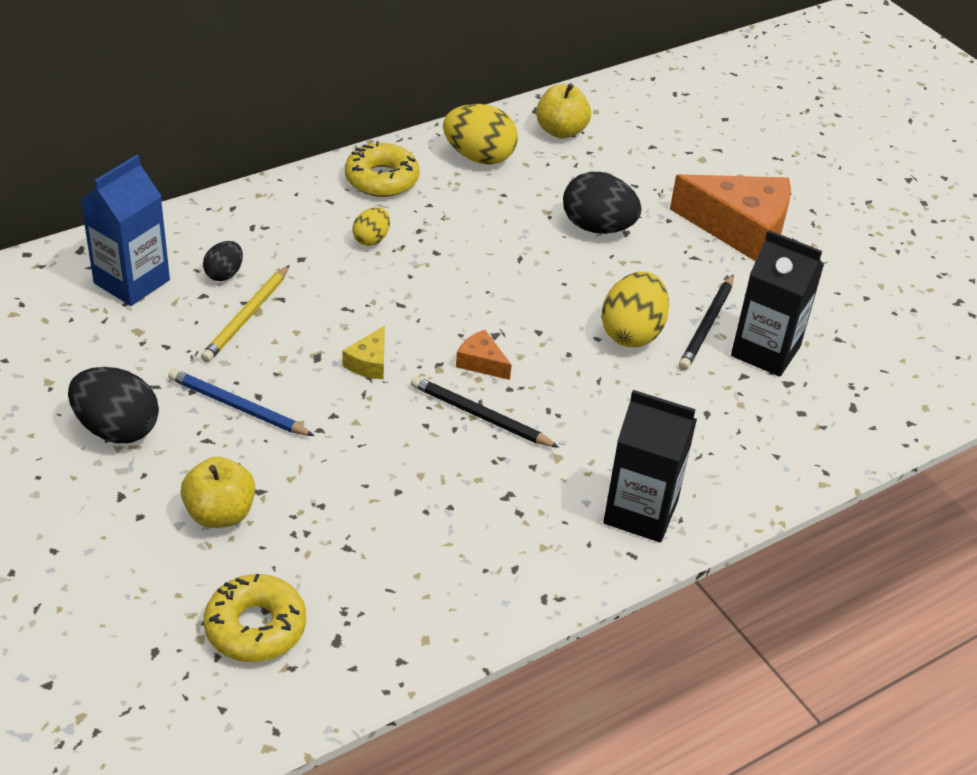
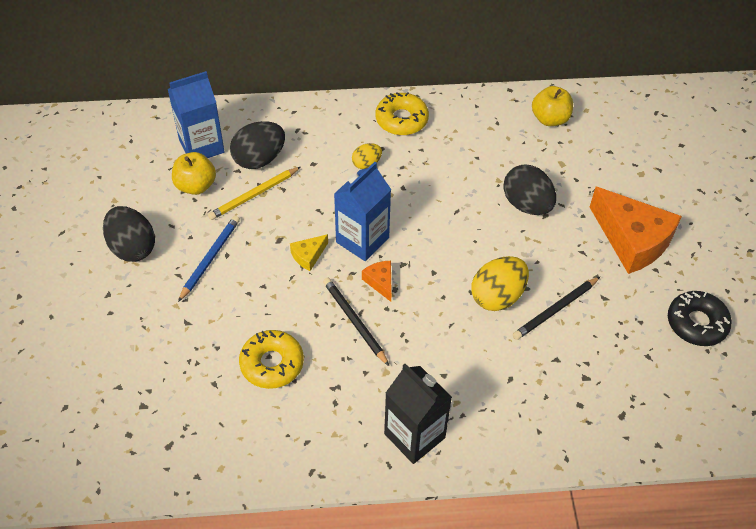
camera: 30 degrees right, 10 degrees up
blue pencil [168,369,314,436] -> blue pencil turned 60 degrees clockwise [178,216,240,302]
yellow apple [180,457,255,528] -> yellow apple moved to [172,152,216,195]
black egg [203,241,243,281] -> black egg [230,121,285,169], size x1.81
yellow donut [204,574,306,662] -> yellow donut moved to [239,330,304,389]
yellow egg [443,104,518,165] -> none
black carton [731,230,824,377] -> none
none -> blue carton [334,162,391,261]
none -> black donut [668,291,732,346]

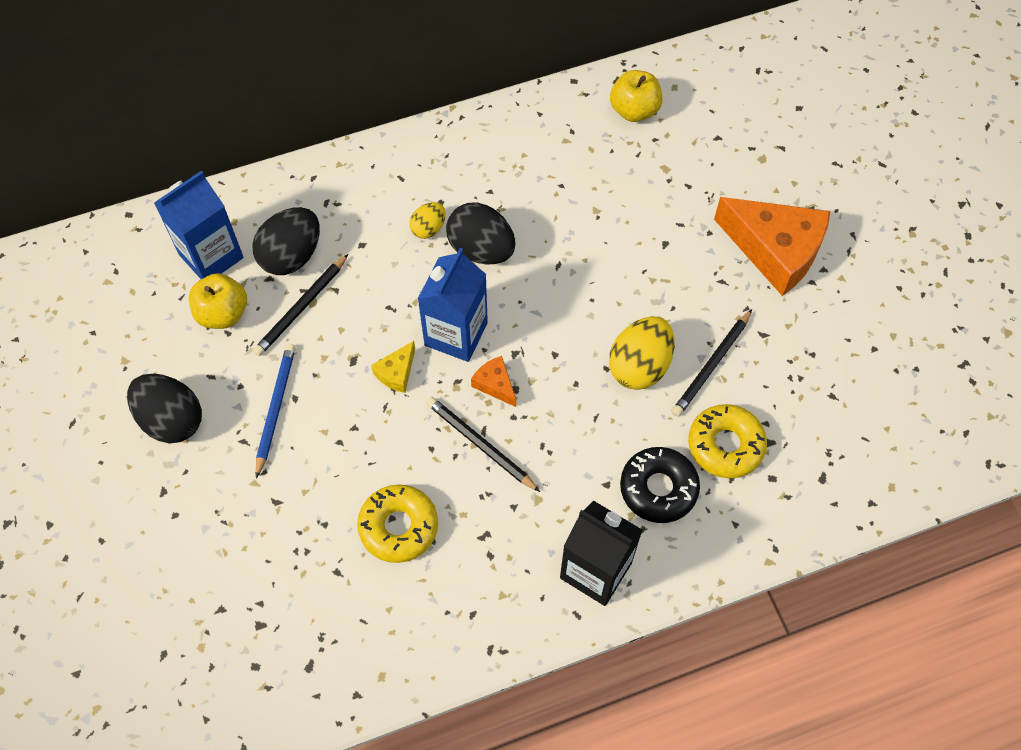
camera: 15 degrees left, 10 degrees up
yellow pencil [208,167,300,220] -> black pencil [253,254,348,356]
yellow donut [375,92,429,135] -> yellow donut moved to [688,404,767,478]
black egg [503,164,556,215] -> black egg moved to [446,203,516,265]
black donut [668,291,732,346] -> black donut moved to [620,447,700,523]

